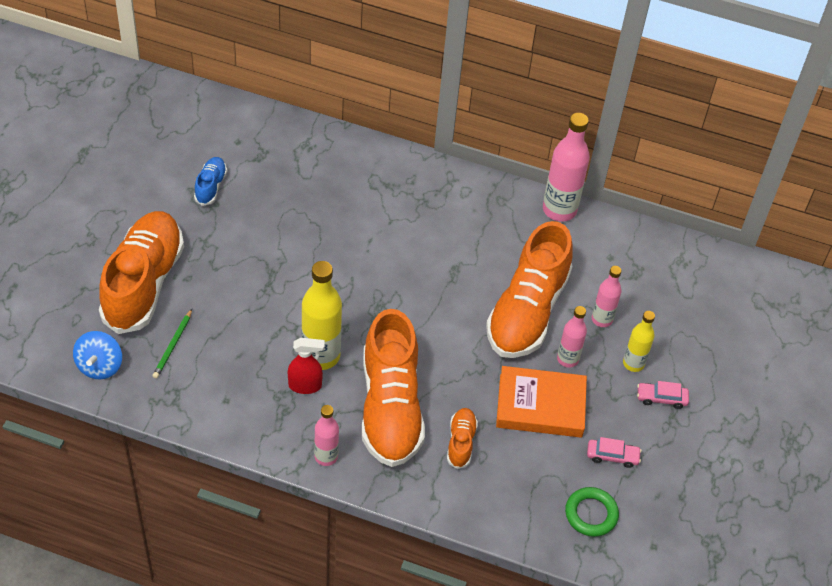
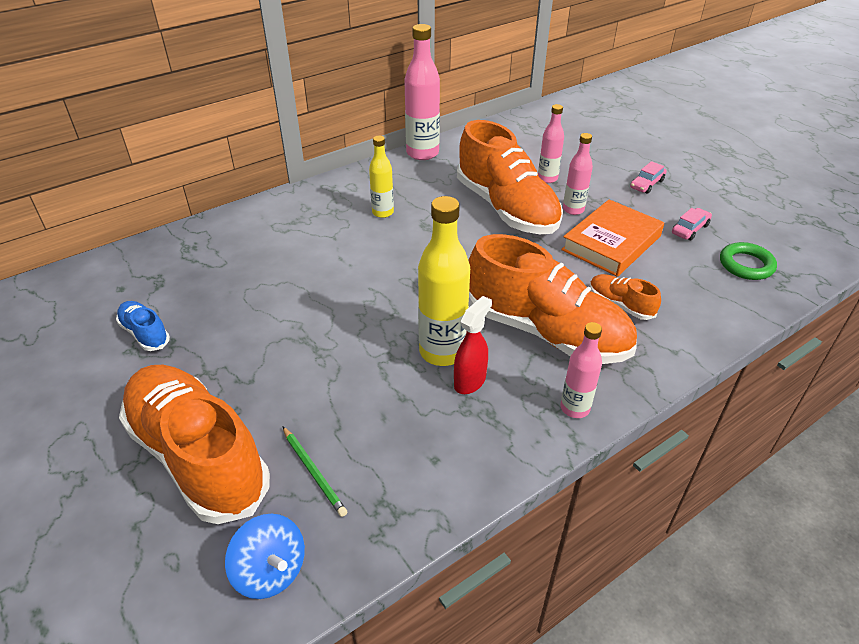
camera: 50 degrees left, 10 degrees down
yellow bottle [623,311,655,372] -> yellow bottle moved to [369,136,394,218]

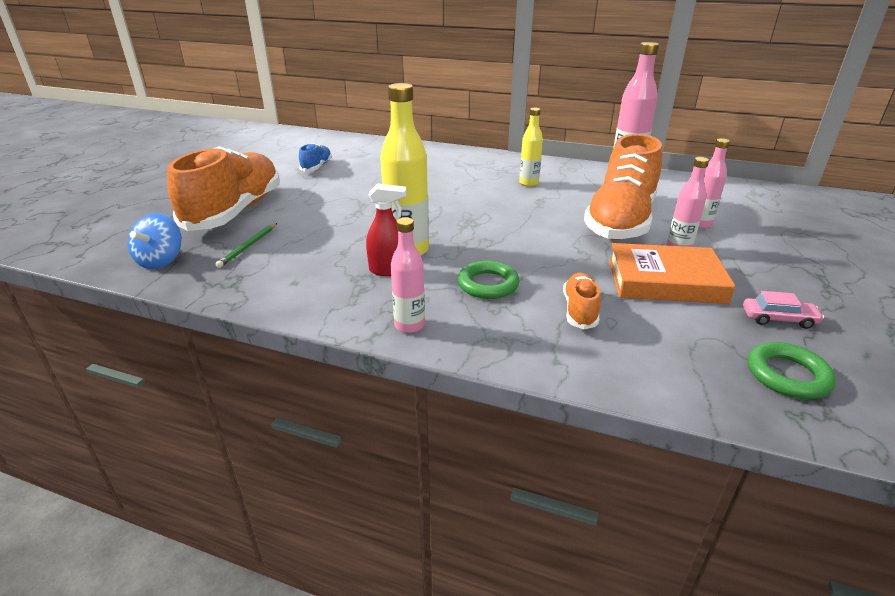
camera: 55 degrees right, 10 degrees down
orange shoe [468,234,637,364] -> green ring [458,261,519,299]
pink car [630,161,667,194] -> none

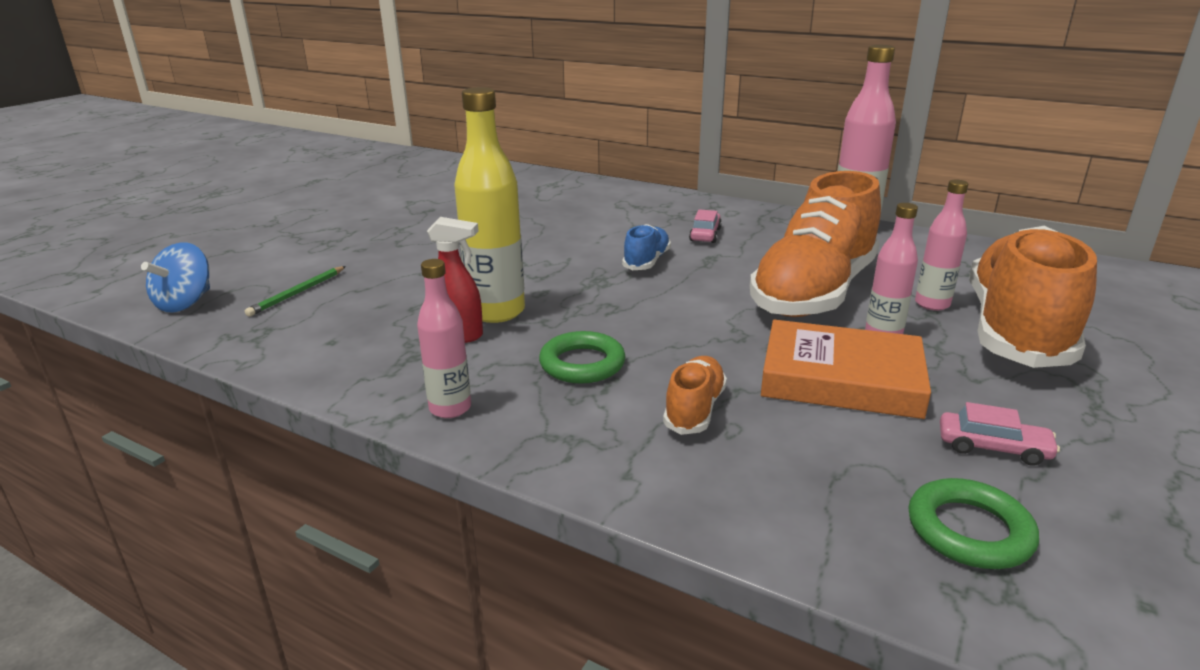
camera: 10 degrees right, 5 degrees down
orange shoe [167,146,280,231] -> orange shoe moved to [969,226,1097,368]
blue shoe [299,143,332,172] -> blue shoe moved to [622,224,671,270]
yellow bottle [519,108,543,186] -> pink car [689,209,722,243]

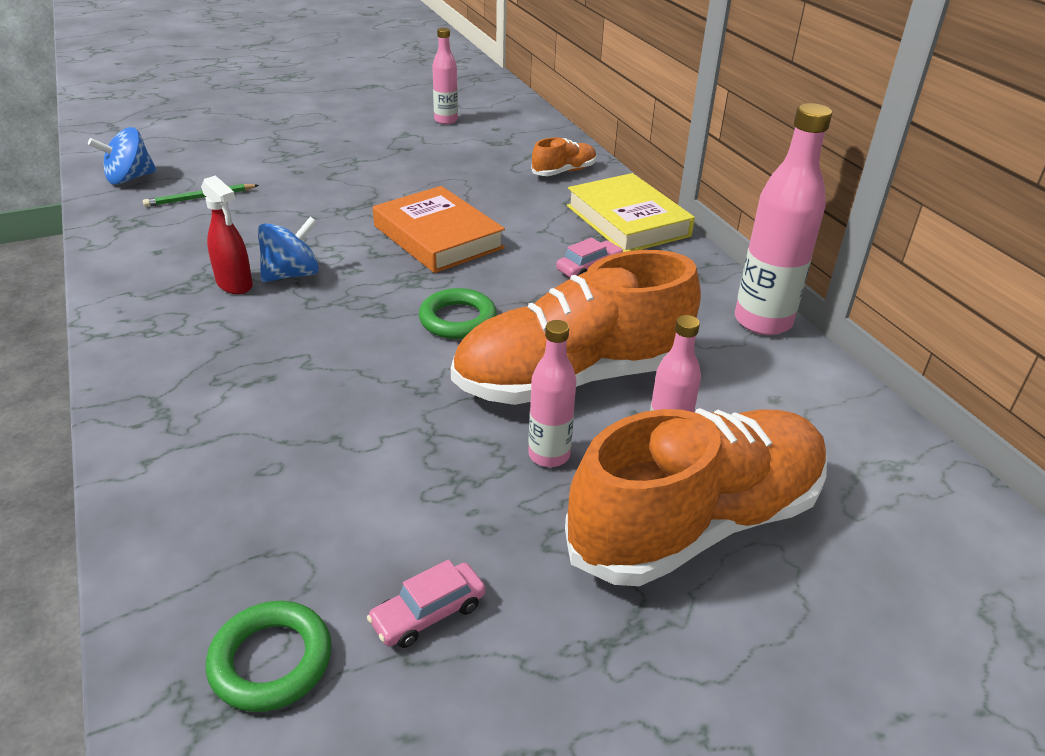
camera: 35 degrees right, 10 degrees up
pink bottle [417,259,471,418] -> pink bottle moved to [432,28,458,124]
yellow bottle [454,87,525,323] -> blue spinning top [258,216,319,282]
green ring [539,331,626,384] -> green ring moved to [419,288,497,339]
blue shoe [622,224,671,270] -> none
orange shoe [663,356,727,435] -> orange shoe moved to [531,138,597,176]
orange book [761,320,931,419] -> orange book moved to [373,186,505,273]
pink car [940,402,1060,466] -> pink car turned 90 degrees clockwise [367,559,486,648]
none -> yellow book [567,173,695,252]

